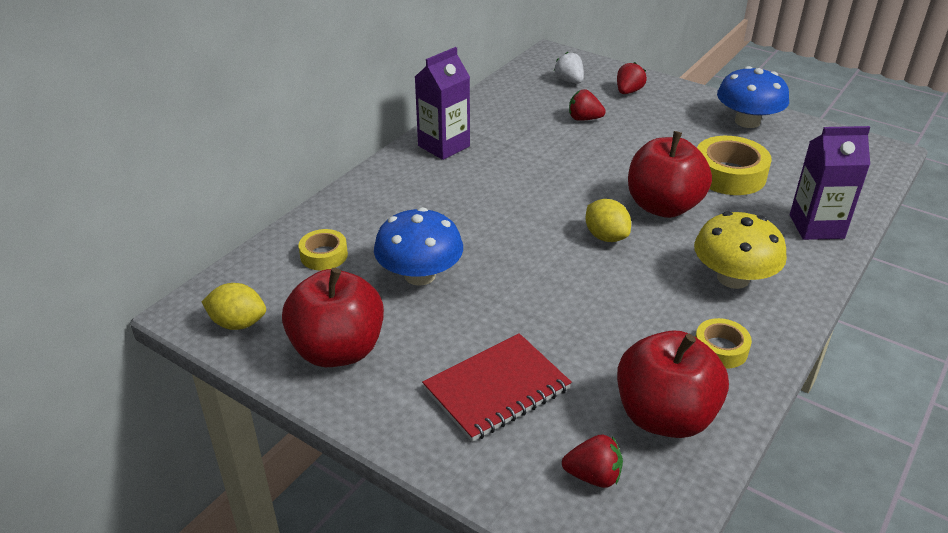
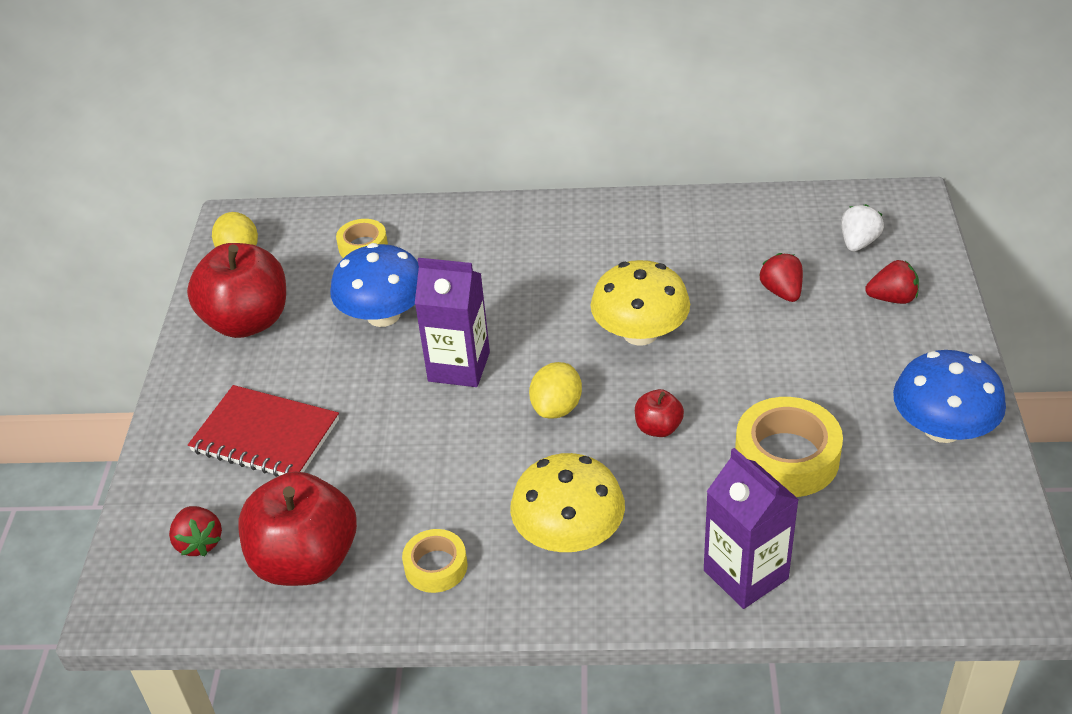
camera: 60 degrees right, 5 degrees up
purple carton [415,47,470,160] -> purple carton moved to [415,258,490,387]
red apple [628,131,712,218] -> red apple [635,389,684,437], size x0.46
none -> yellow mushroom [591,260,690,346]

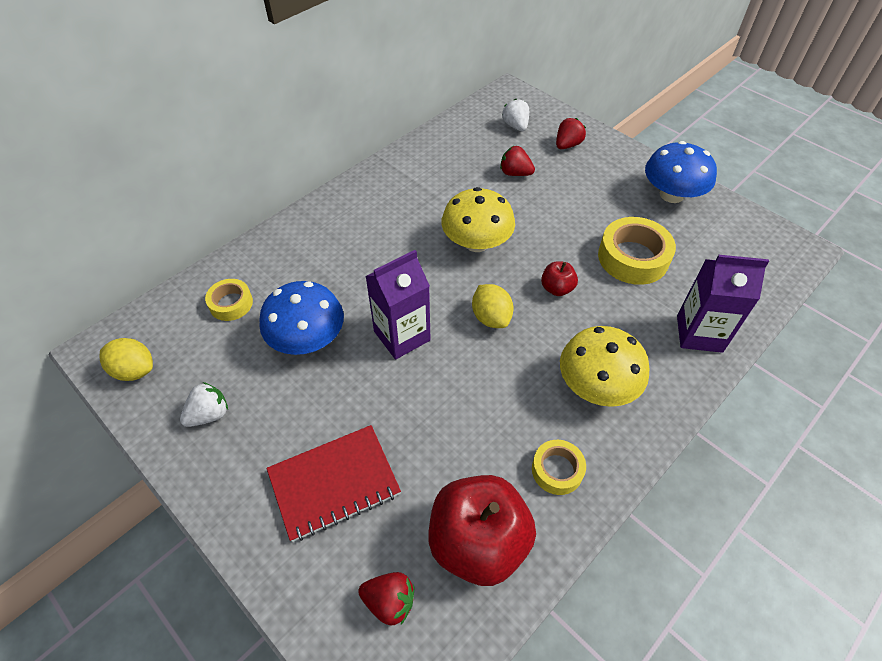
camera: 50 degrees left, 10 degrees up
red apple [187,243,286,338] -> white strawberry [180,382,228,427]

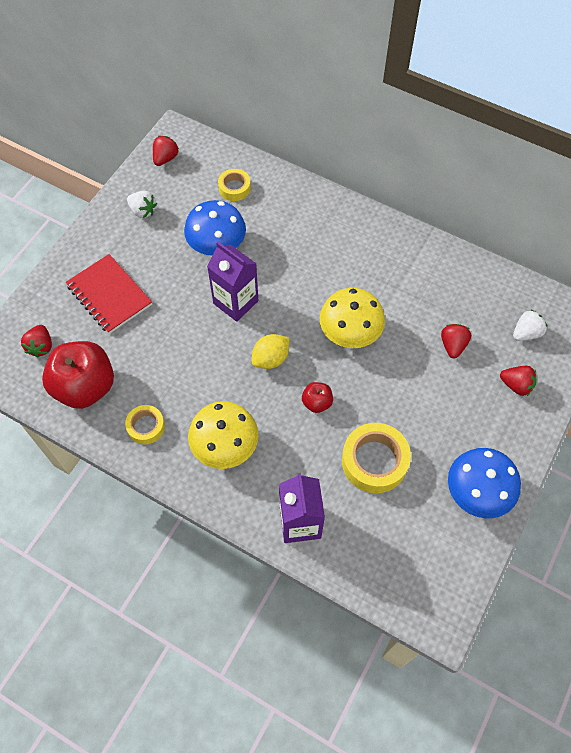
camera: 75 degrees right, 10 degrees up
yellow lemon [100,338,153,381] -> red strawberry [153,136,179,166]

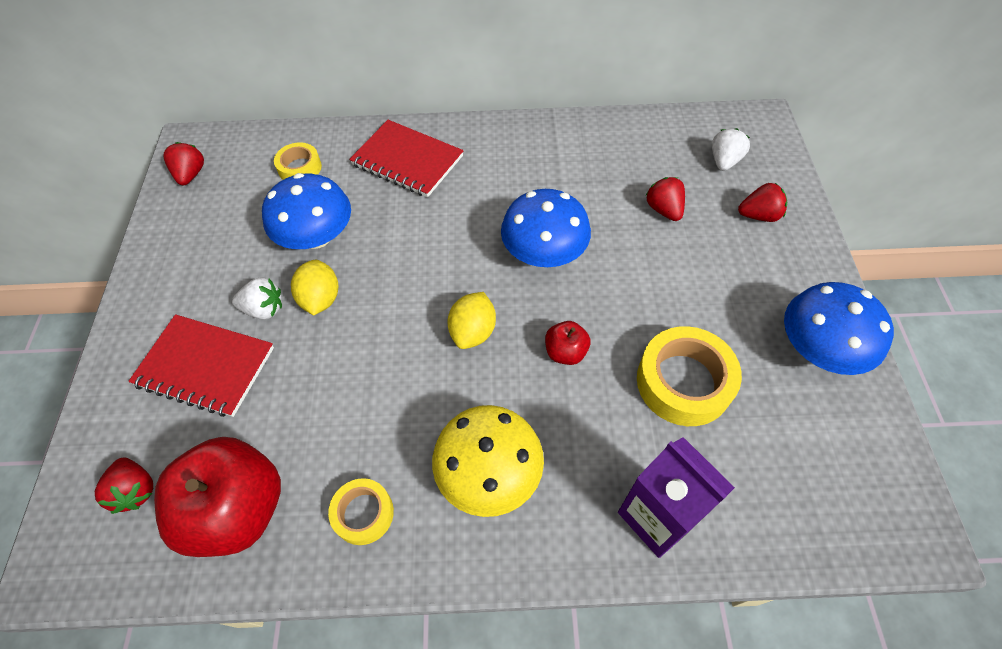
camera: 30 degrees left, 5 degrees down
white strawberry [127,191,157,218] -> white strawberry moved to [232,277,282,320]
purple carton [207,242,259,322] -> none
yellow mushroom [320,288,385,348] -> blue mushroom [501,189,591,267]
none -> yellow lemon [291,260,338,315]
none -> red notebook [349,120,464,197]

